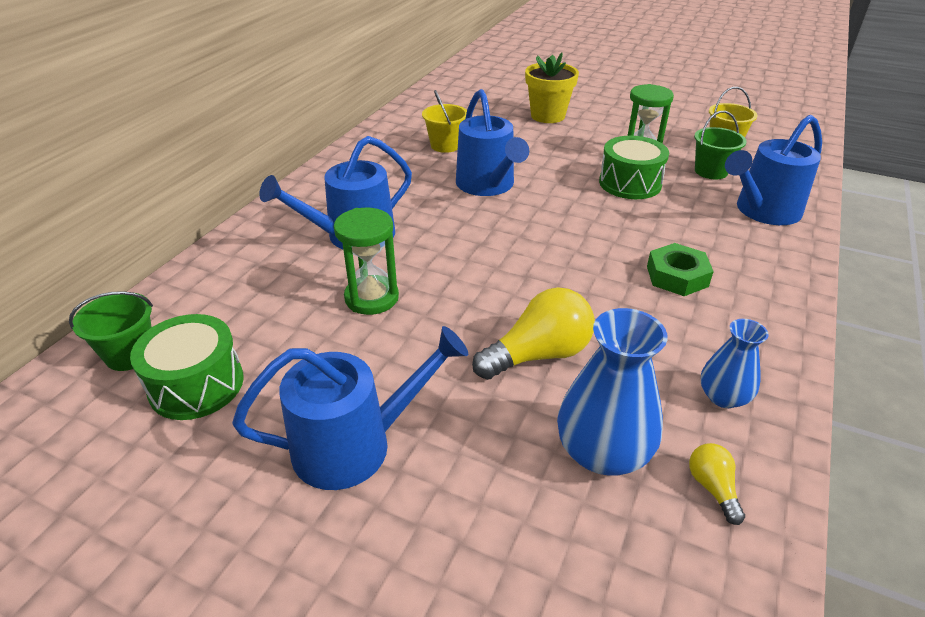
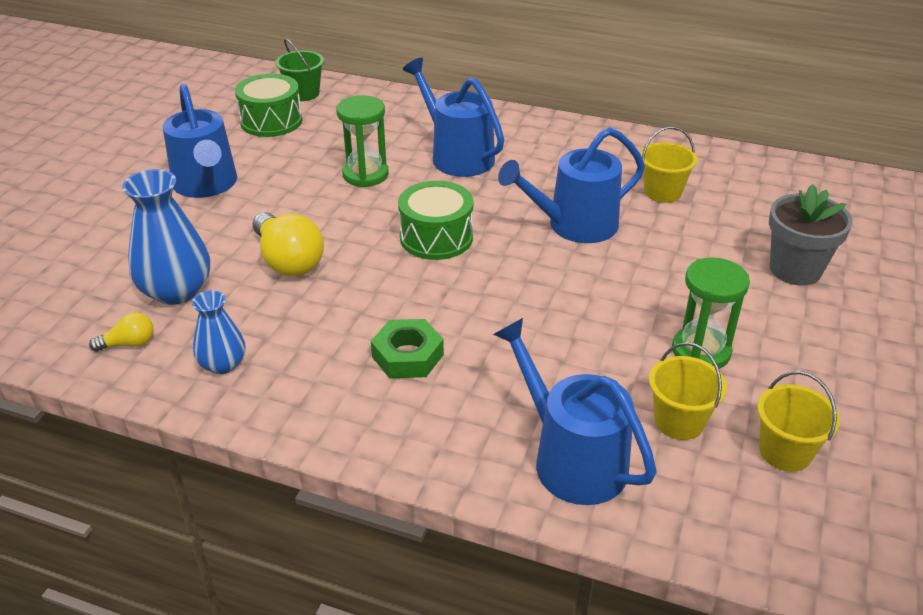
camera: 85 degrees right, 0 degrees up
yellow flower pot [525,52,579,123] -> grey flower pot [769,184,853,286]
green drum [599,136,669,199] -> green drum moved to [398,181,473,260]
green bucket [694,111,747,179] -> yellow bucket [649,342,727,440]

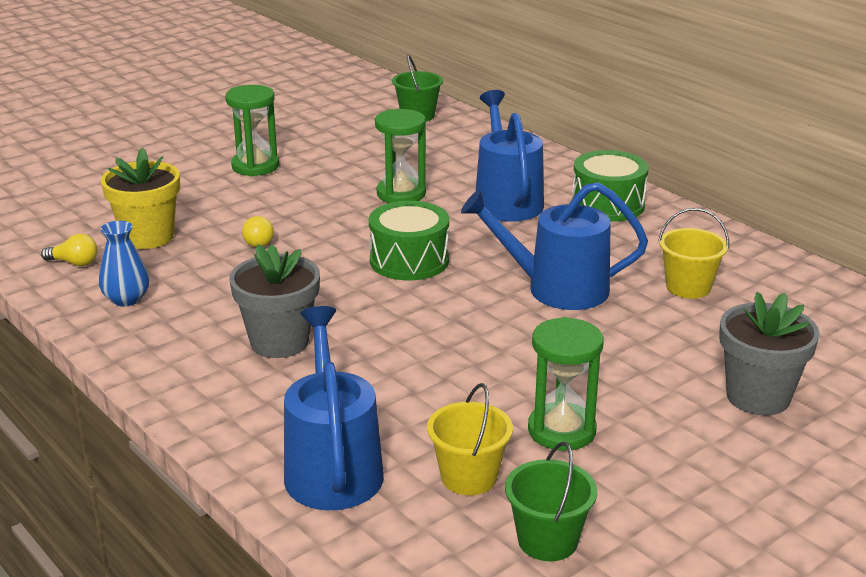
camera: 30 degrees right, 10 degrees down
blue vase [122,169,210,305] -> yellow flower pot [101,147,180,249]
blue watering can [163,84,237,198] -> green hourglass [225,85,279,176]
green drum [235,74,302,137] -> green drum moved to [572,150,648,222]
yellow light bulb [253,212,324,276] -> yellow light bulb [242,216,274,247], size x0.51
green nut [371,319,444,378] -> grey flower pot [229,244,320,358]
yellow bucket [757,371,840,472] -> green bucket [505,442,597,561]

